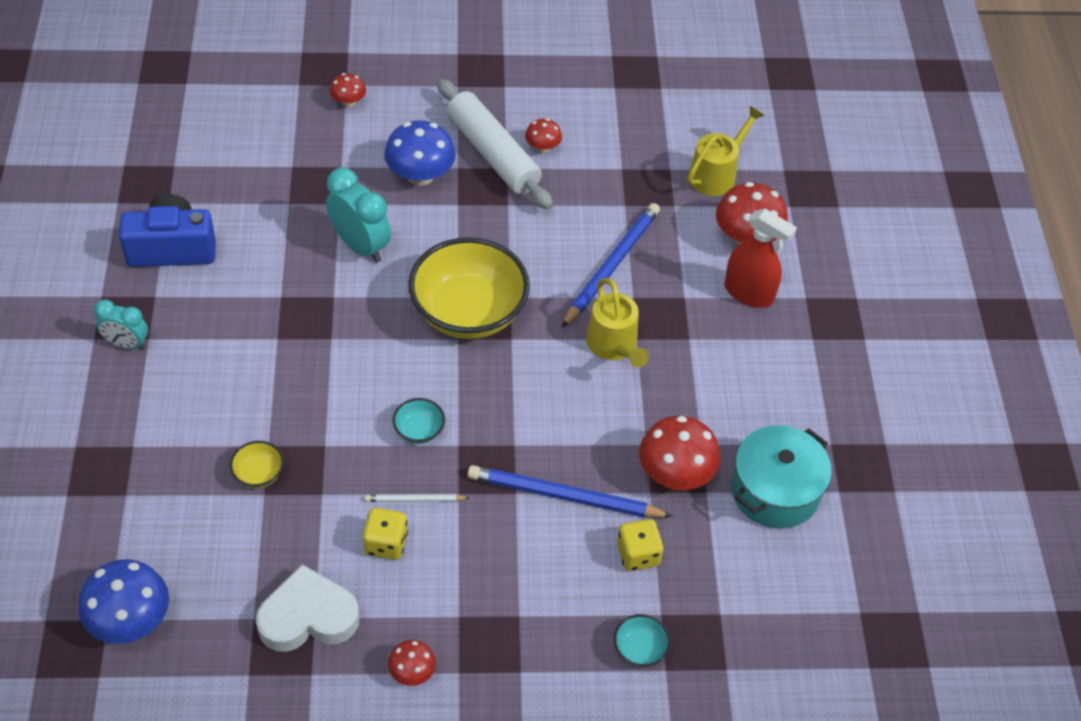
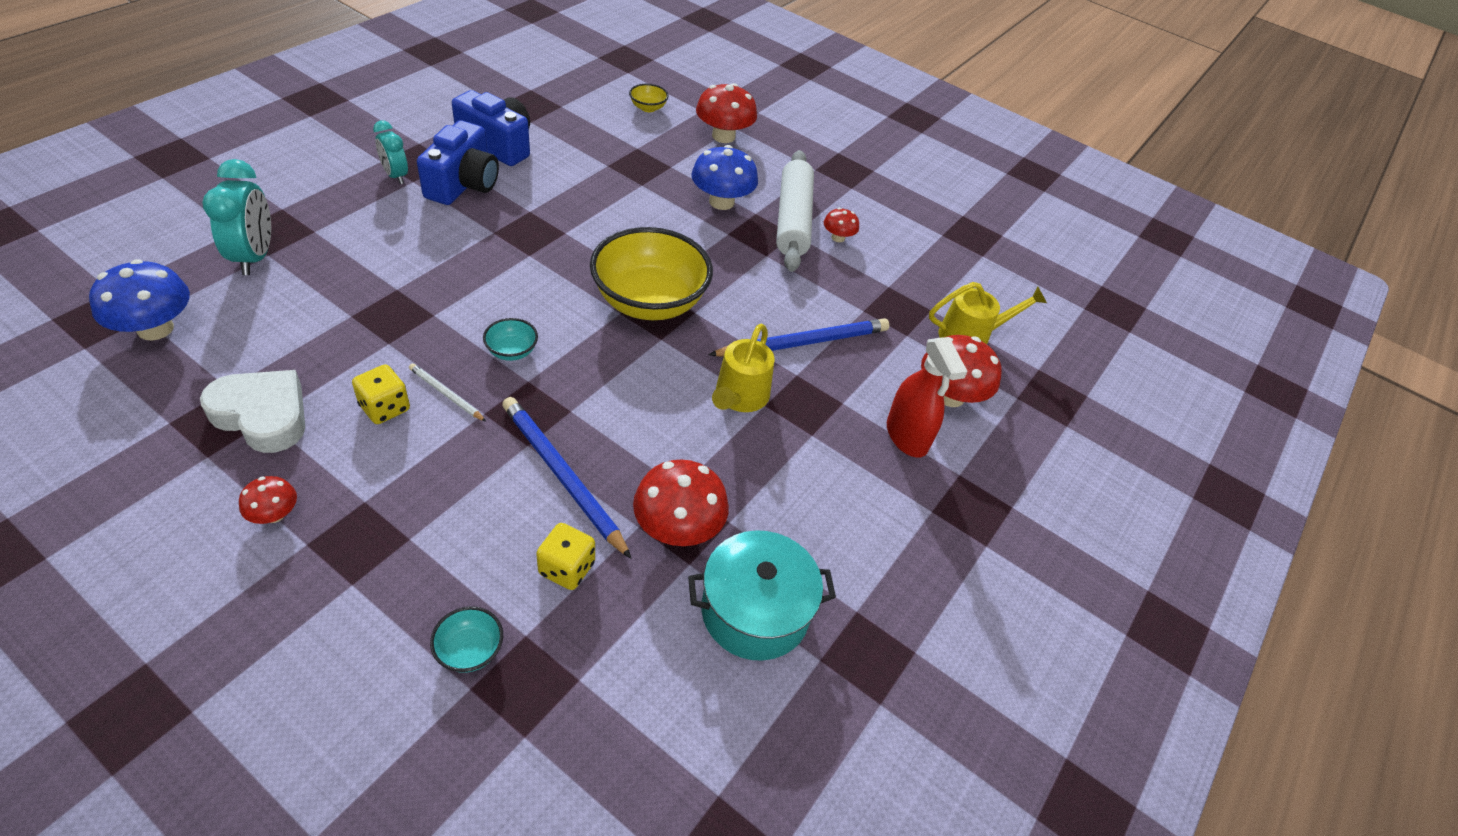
camera: 35 degrees right, 5 degrees down
yellow bowl [230,441,284,488] -> yellow bowl moved to [629,84,669,112]
turquoise clock [326,168,391,263] -> turquoise clock moved to [202,159,271,275]
red mushroom [330,73,366,107] -> red mushroom [696,83,757,143], size x1.87
none -> blue camera [417,120,499,205]

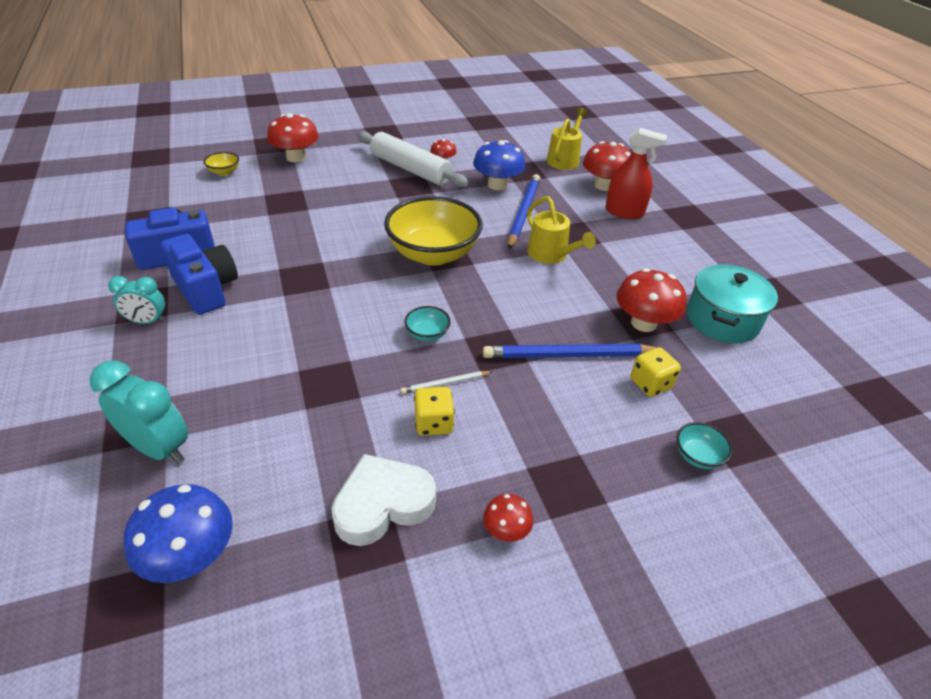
camera: 50 degrees left, 5 degrees down
blue mushroom [691,145,758,210] -> blue mushroom moved to [473,140,525,190]

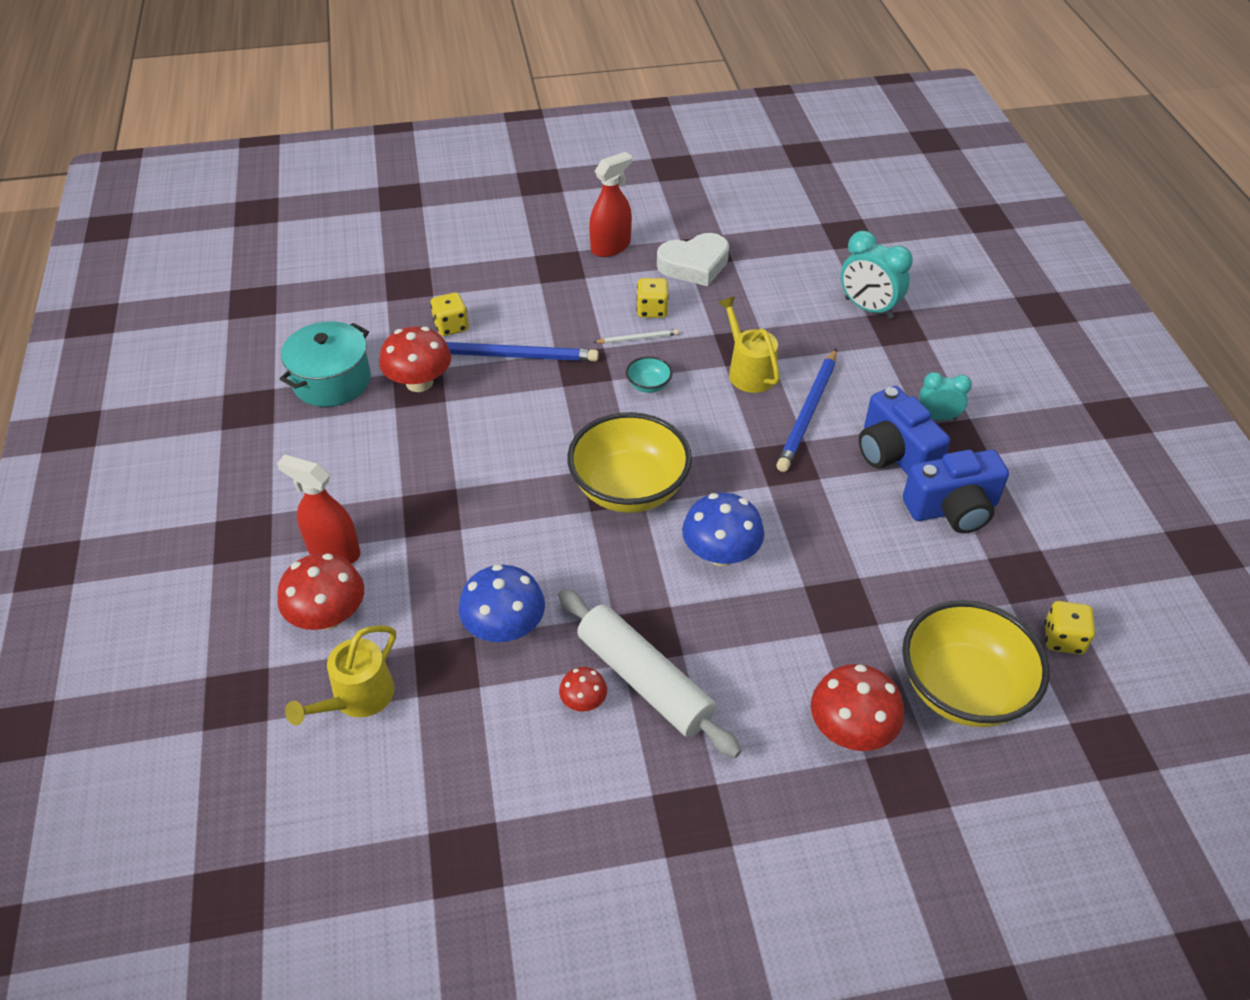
camera: 170 degrees left, 5 degrees up
blue mushroom [124,484,233,583] -> blue mushroom moved to [682,493,764,566]
yellow bowl [204,152,239,176] -> yellow bowl [902,600,1050,727], size x2.41
red mushroom [483,494,533,542] -> red spray bottle [589,152,632,257]
blue pencil [508,174,540,249] -> blue pencil moved to [776,349,837,472]
yellow watering can [527,196,596,264] -> yellow watering can moved to [718,296,780,393]
turquoise bowl [677,422,733,469] -> none
none -> yellow dice [1044,601,1095,655]

